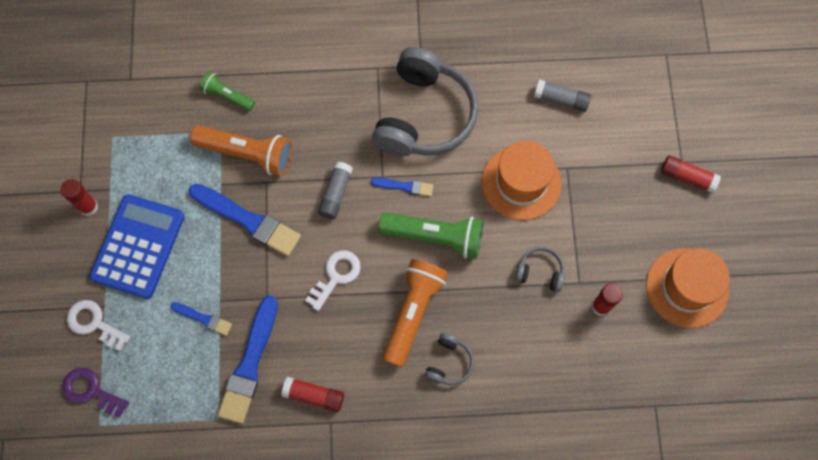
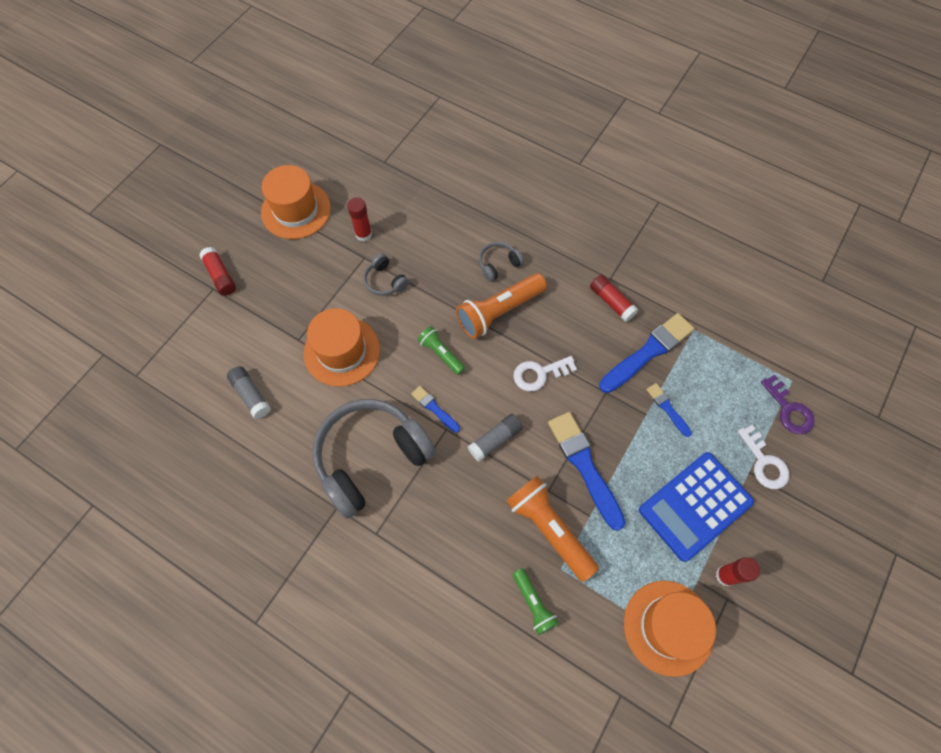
camera: 145 degrees left, 5 degrees down
green flashlight [379,212,483,259] -> green flashlight [417,326,465,375], size x0.57
none -> orange hat [624,581,716,677]

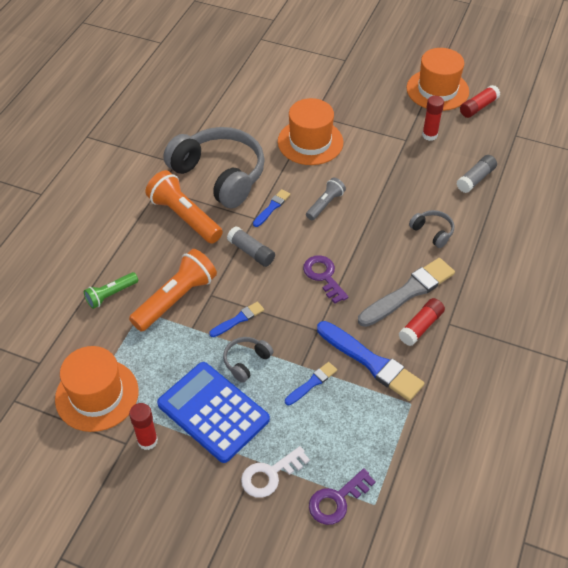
camera: 80 degrees right, 15 degrees down
red glue stick [199,247,236,296] -> red glue stick moved to [460,85,500,118]
grey glue stick [227,366,271,419] -> grey glue stick moved to [457,155,497,193]
grey headphones [363,254,409,296] -> grey headphones moved to [223,337,274,383]
green flashlight [417,326,465,375] -> grey flashlight [306,178,346,220]
orange flashlight [456,273,547,339] -> orange flashlight moved to [145,170,223,244]
white key [514,356,577,392] -> purple key [303,255,348,304]
blue brush [548,412,625,531] -> blue brush [209,302,264,337], size x0.51
none -> grey brush [358,258,455,327]

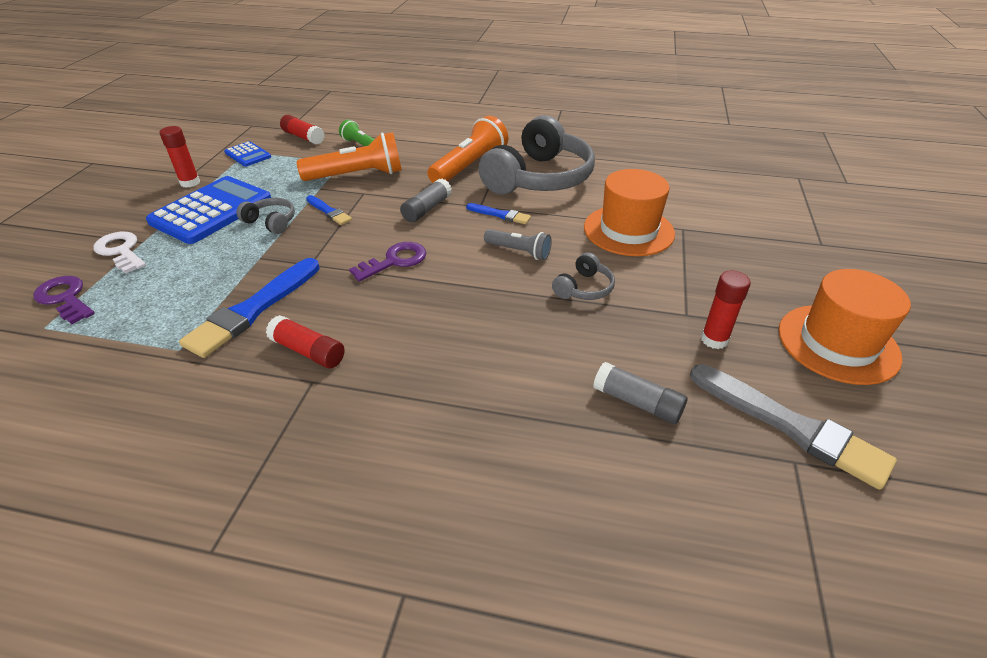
camera: 80 degrees right, 10 degrees down
orange hat [55,346,139,432] -> blue calculator [224,141,271,167]
orange flashlight [129,249,217,332] -> orange flashlight turned 45 degrees counterclockwise [297,132,402,181]
blue brush [285,362,337,405] -> none
grey brush [358,258,455,327] -> grey brush moved to [690,364,897,490]
grey headphones [409,210,454,248] -> grey headphones moved to [552,253,615,300]
red glue stick [460,85,500,118] -> red glue stick moved to [280,115,325,145]

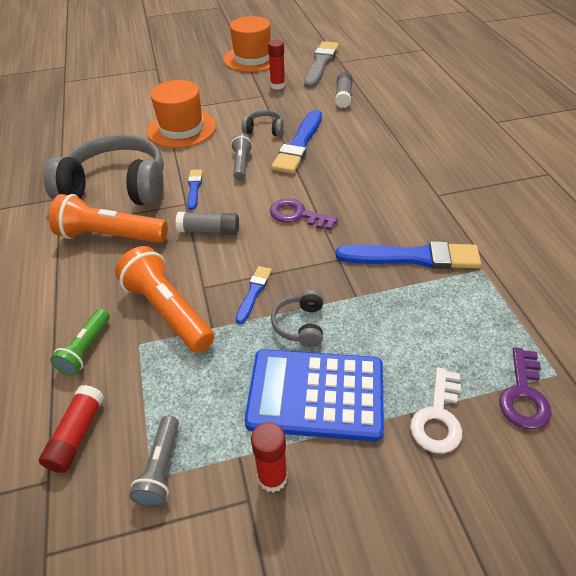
camera: 115 degrees left, 5 degrees up
blue calculator [224,141,271,167] -> grey flashlight [129,415,179,507]
red glue stick [266,315,345,368] -> none
none -> blue brush [271,110,322,174]

